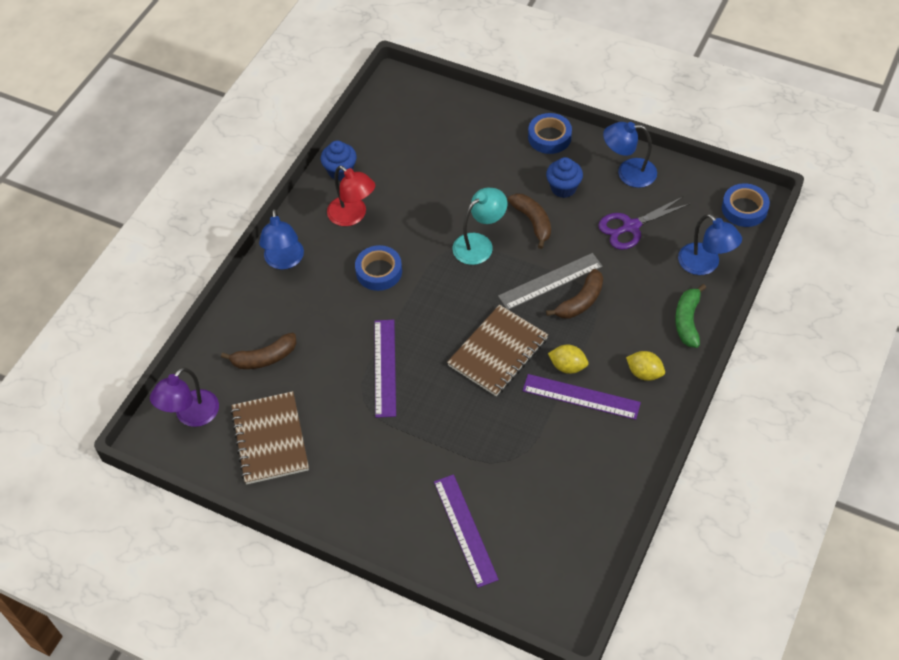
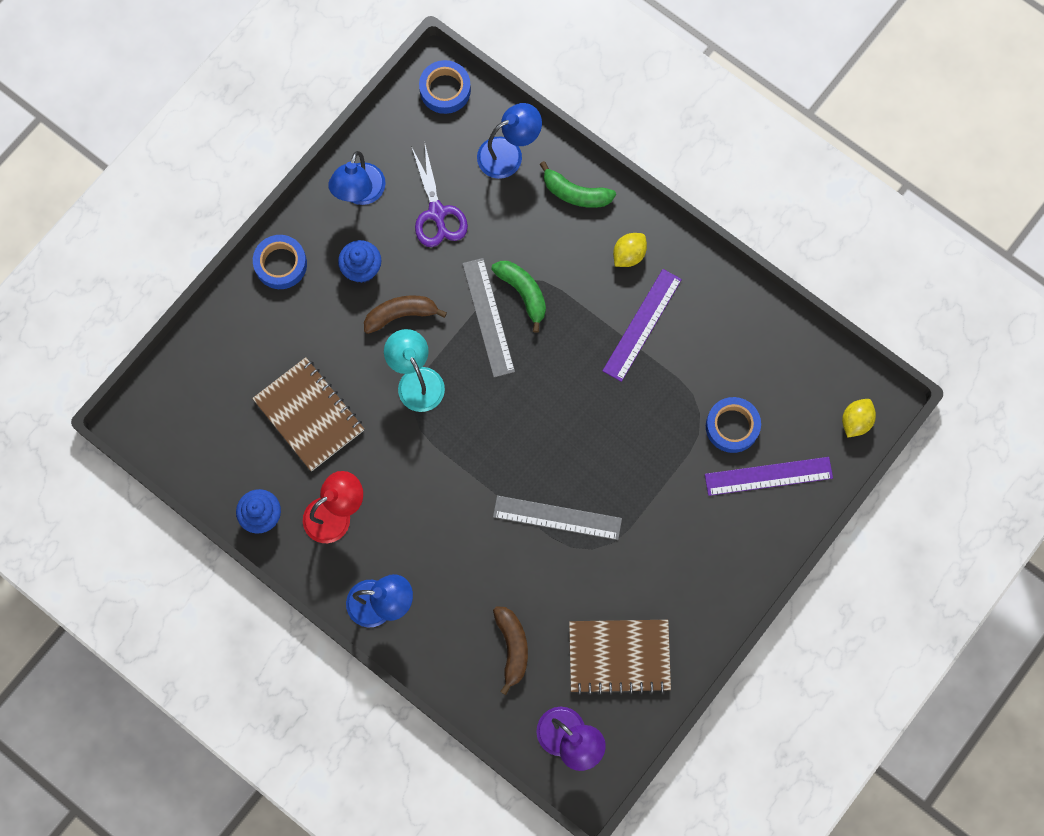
camera: 80 degrees left, 20 degrees up
blue tape [355,245,402,291] -> blue tape moved to [706,397,761,453]
purple ruler [374,320,396,418] -> grey ruler [493,496,622,540]
brown notebook [447,305,548,396] -> brown notebook moved to [252,357,364,471]
brown banana [546,269,603,319] -> green banana [491,261,546,333]
yellow lemon [548,345,588,374] -> yellow lemon moved to [842,399,876,438]

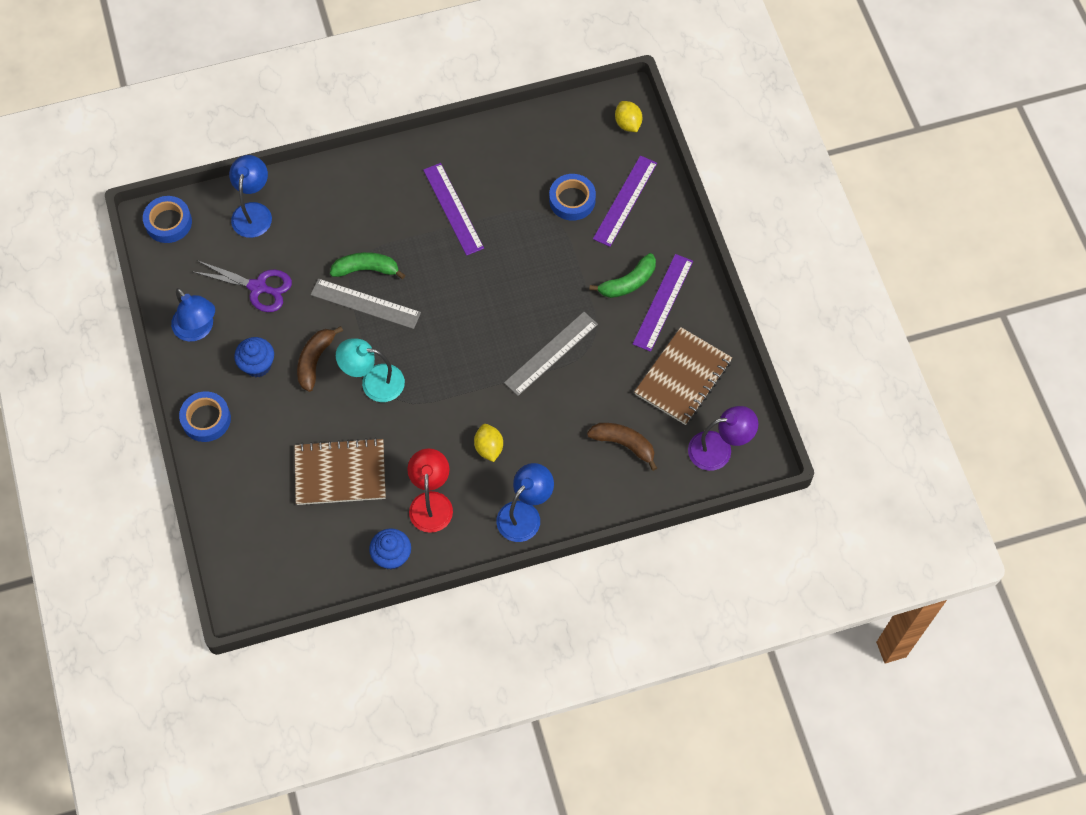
camera: 55 degrees left, 10 degrees down
green banana [540,161,616,208] -> green banana moved to [589,253,656,298]
yellow lemon [613,233,647,267] -> yellow lemon moved to [474,424,503,462]
none -> purple ruler [633,254,693,352]

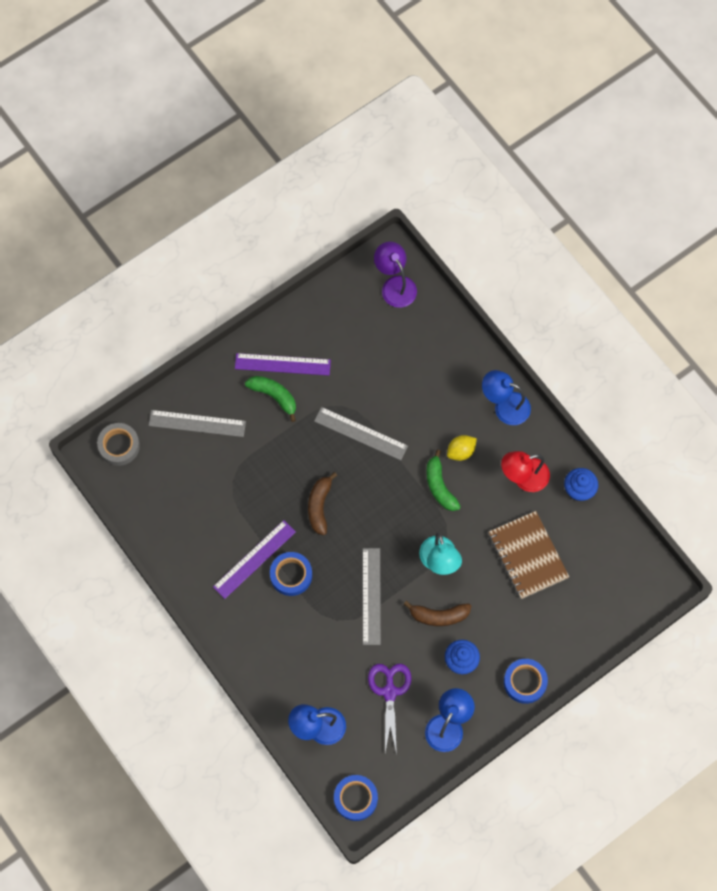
camera: 110 degrees left, 5 degrees up
green banana [330,252,405,279] -> green banana moved to [426,449,461,511]
blue tape [549,174,596,221] -> blue tape moved to [270,552,312,596]
brown banana [587,423,657,471] -> brown banana moved to [308,472,337,535]
purple ruler [593,155,657,247] -> grey ruler [148,410,246,437]
yellow lemon [615,101,642,132] -> grey tape [97,423,140,466]
brown notebook [634,327,732,425] -> none

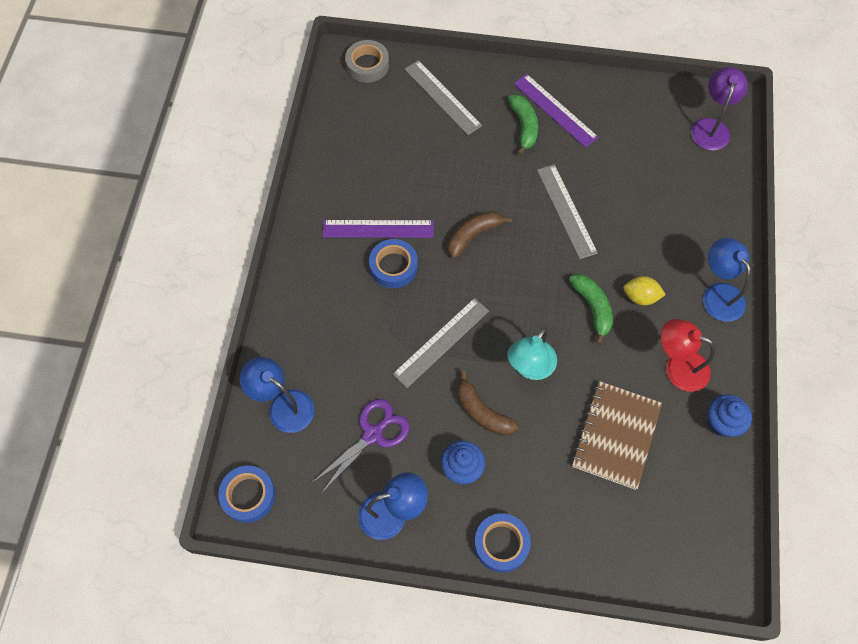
camera: 45 degrees right, 5 degrees down
green banana [426,449,461,511] -> green banana turned 135 degrees clockwise [569,274,613,345]

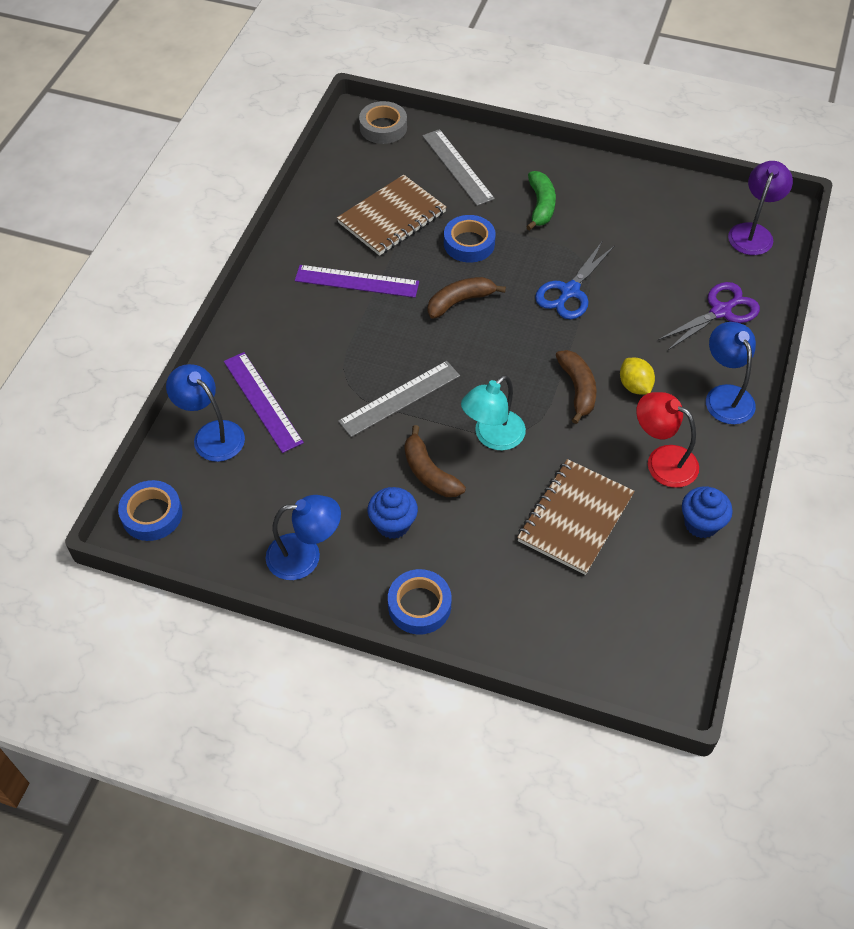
camera: 10 degrees right, 10 degrees down
purple scissors [313,399,410,494] -> purple scissors moved to [658,282,760,350]
blue tape [369,239,418,288] -> blue tape moved to [444,215,496,263]
purple ruler [514,74,599,148] -> purple ruler moved to [224,352,304,453]
grey ruler [537,164,598,259] -> blue scissors [535,242,614,319]
green banana [569,274,613,345] -> brown banana [556,350,596,424]
yellow lemon [623,276,666,305] -> yellow lemon turned 45 degrees clockwise [620,358,655,394]
none -> brown notebook [337,175,446,256]

